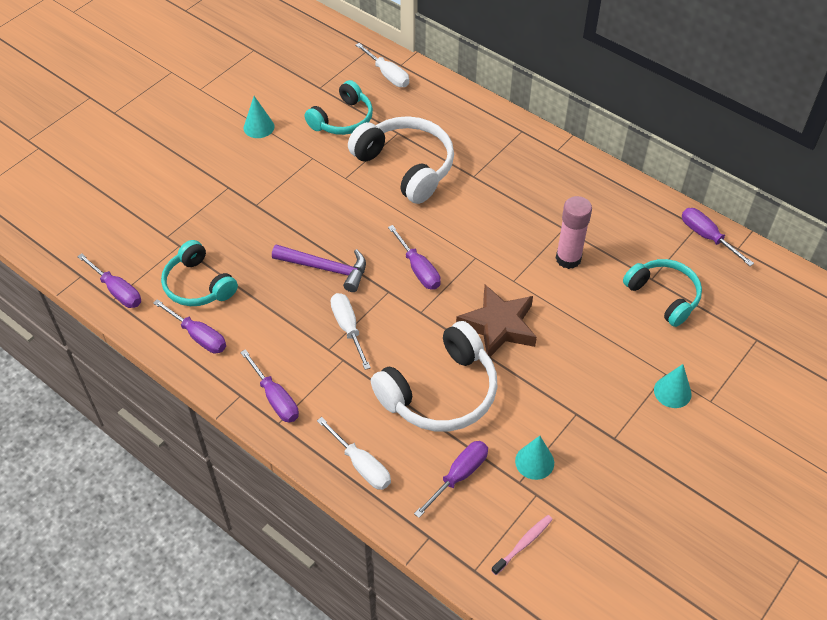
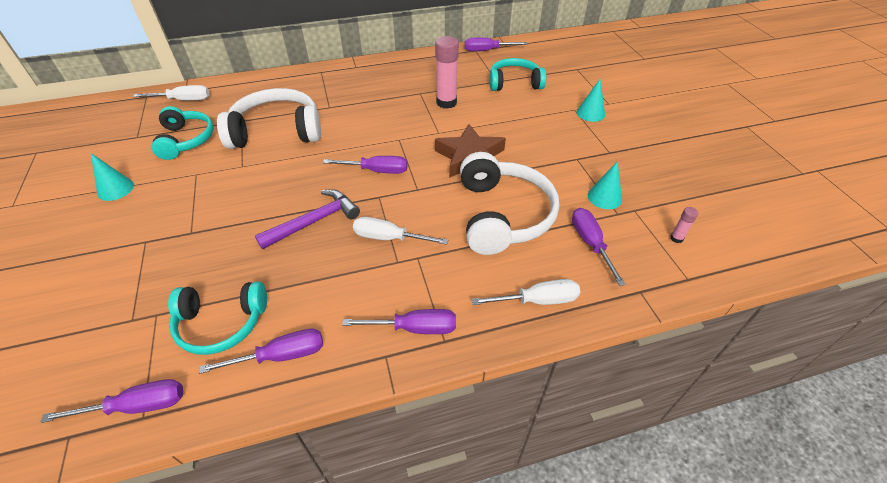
camera: 55 degrees left, 5 degrees down
pink toothbrush [491,515,553,575] -> pink glue stick [670,207,698,243]

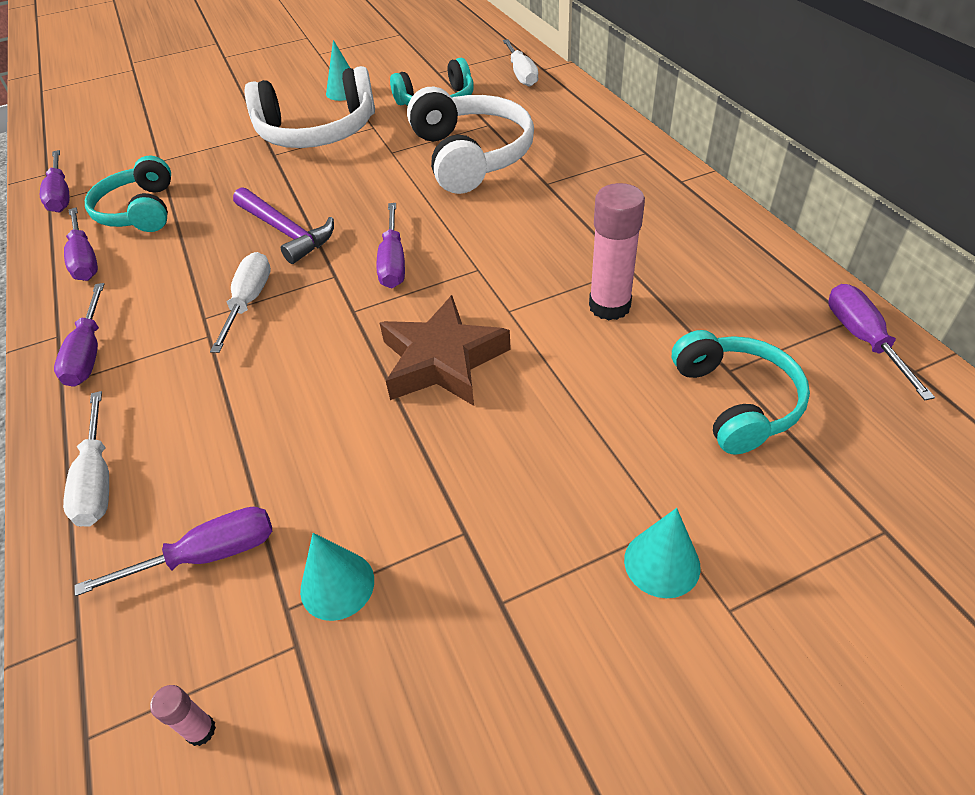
camera: 85 degrees right, 0 degrees up
white headphones [460,152,559,255] -> white headphones moved to [245,66,375,148]

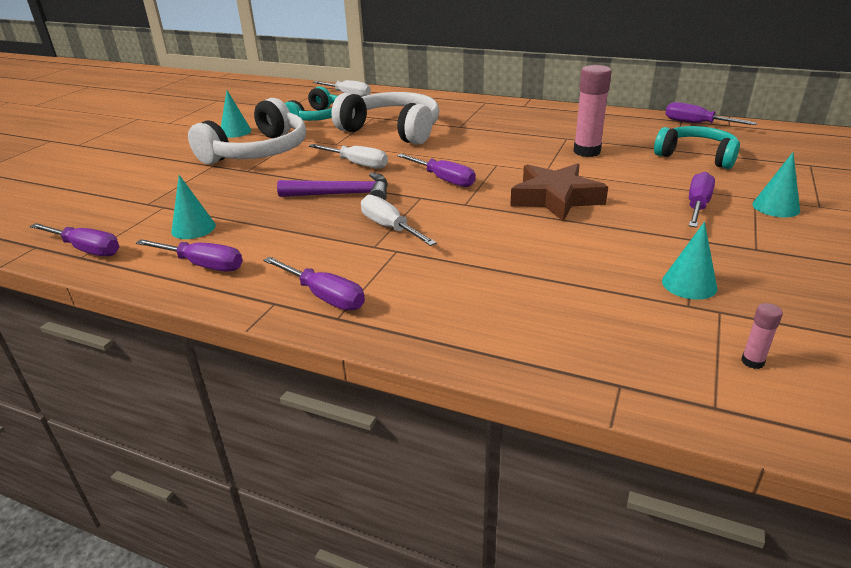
camera: 45 degrees left, 15 degrees down
white screwdriver [63,391,109,527] -> white screwdriver moved to [309,144,388,169]
purple screwdriver [75,507,272,596] -> purple screwdriver moved to [689,172,715,228]
turquoise headphones [85,156,171,232] -> turquoise cone [171,175,216,239]

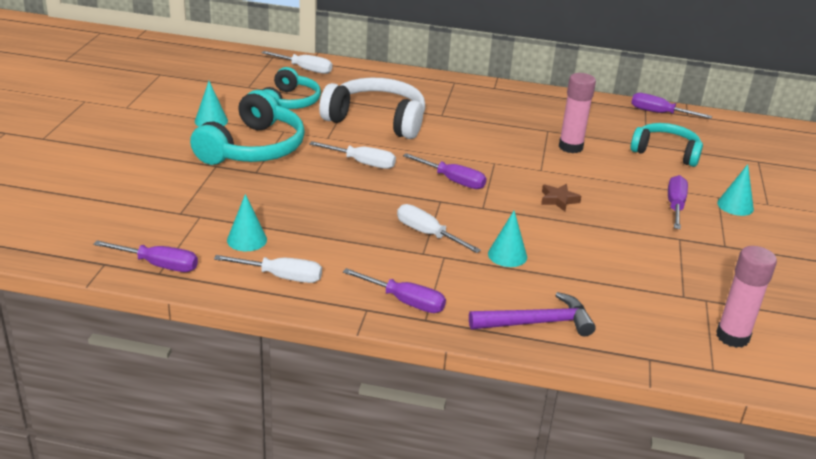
camera: 15 degrees left, 0 degrees up
purple screwdriver [136,239,243,271] -> white screwdriver [214,255,322,283]
white headphones [188,98,306,164] -> turquoise headphones [190,90,305,165]
purple hammer [277,172,388,200] -> purple hammer moved to [469,292,596,337]
brown star [510,163,608,221] -> brown star [541,184,581,211], size x0.50
turquoise cone [662,222,717,300] -> turquoise cone moved to [488,211,527,267]
pink glue stick [741,303,783,369] -> pink glue stick [716,246,777,348], size x2.20

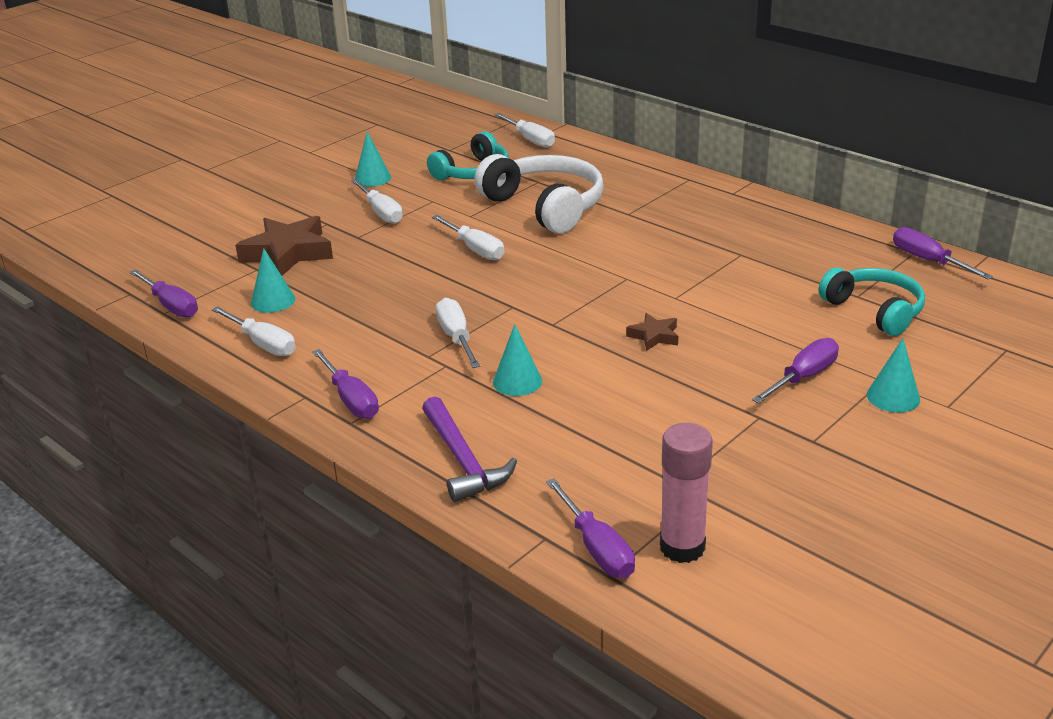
camera: 35 degrees right, 0 degrees up
turquoise headphones [190,90,305,165] -> white screwdriver [351,179,403,224]
purple screwdriver [403,153,486,189] -> purple screwdriver moved to [546,478,635,578]
purple hammer [469,292,596,337] -> purple hammer turned 45 degrees clockwise [422,396,517,502]
pink glue stick [559,73,596,153] -> none
none -> brown star [235,216,333,276]

